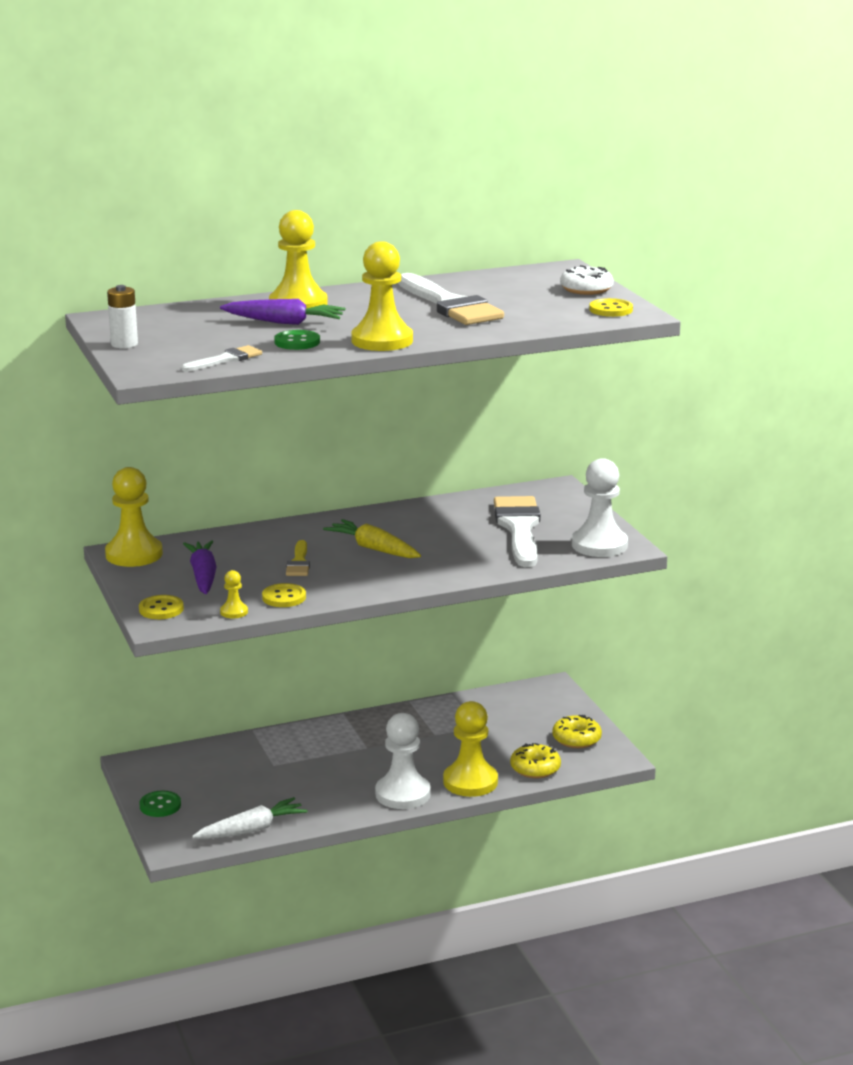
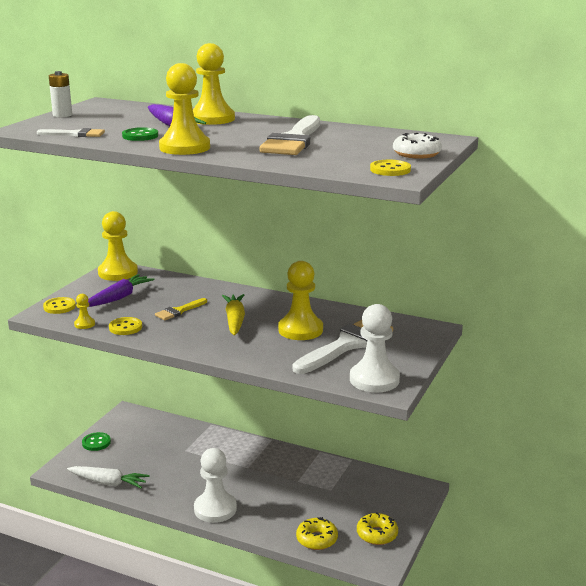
camera: 45 degrees right, 0 degrees up
yellow pawn [443,701,498,797] -> yellow pawn moved to [278,261,323,340]

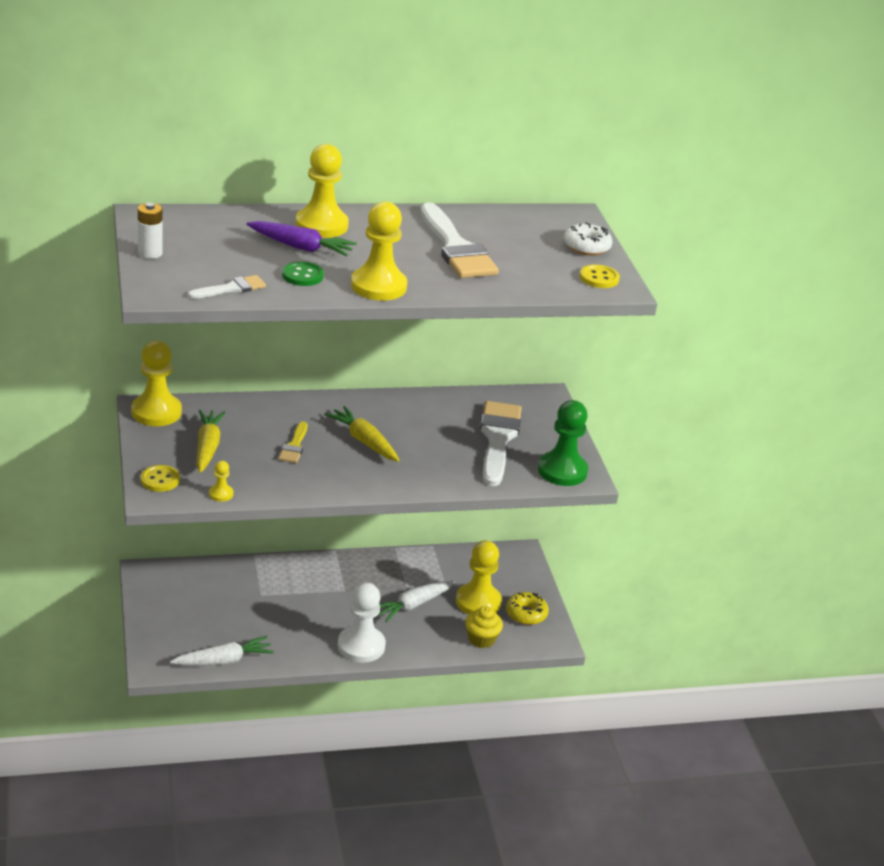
camera: 40 degrees left, 10 degrees up
green button [82,432,111,451] -> none
purple carrot [88,274,154,307] -> yellow carrot [196,410,226,473]
yellow button [109,317,142,335] -> none
yellow pawn [278,261,323,340] -> yellow pawn moved to [456,540,502,615]
yellow donut [296,517,338,550] -> yellow cupcake [465,606,503,648]
white pawn [350,304,400,392] -> green pawn [538,400,588,486]
none -> white carrot [378,581,455,622]

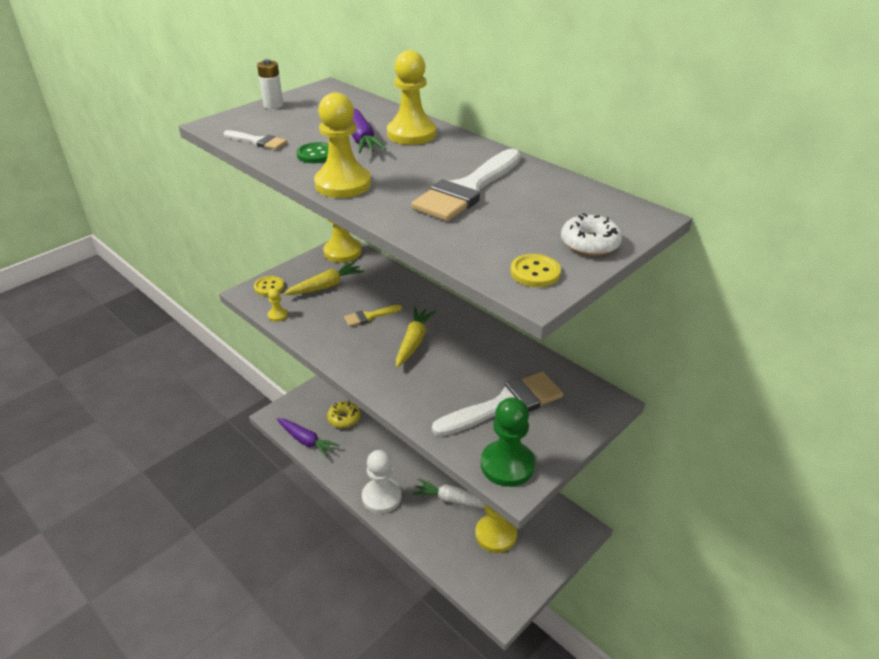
camera: 60 degrees right, 5 degrees up
white carrot [170,636,274,666] -> purple carrot [277,418,339,458]
yellow cupcake [465,606,503,648] -> none
yellow donut [506,592,549,625] -> yellow donut moved to [327,401,360,428]

